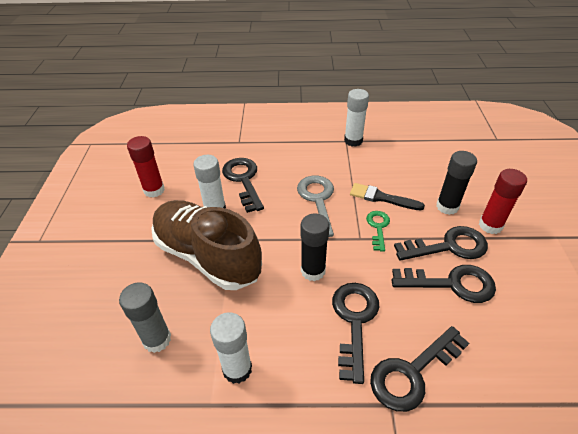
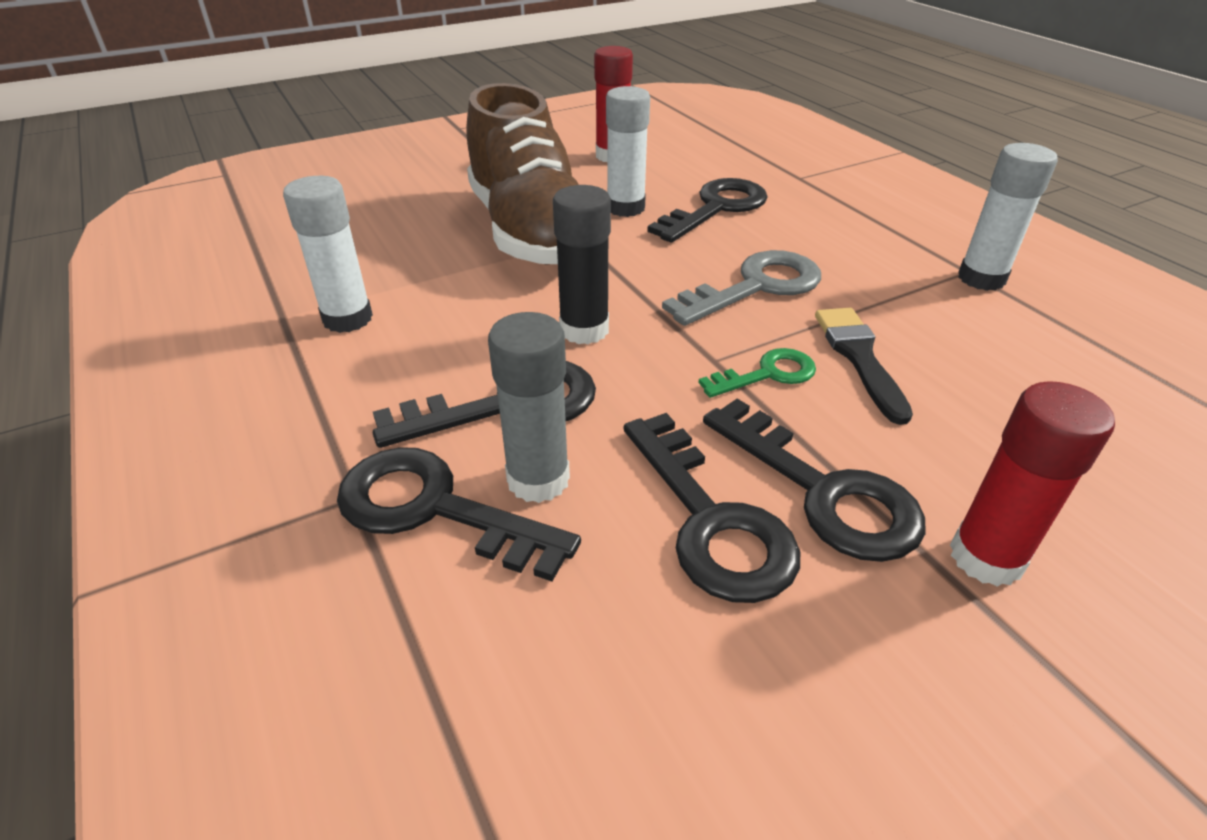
camera: 60 degrees right, 5 degrees down
grey glue stick [119,282,171,353] -> grey glue stick moved to [488,312,570,503]
brown shoe [151,200,262,290] -> brown shoe turned 150 degrees clockwise [466,83,579,264]
black glue stick [436,151,477,215] -> none

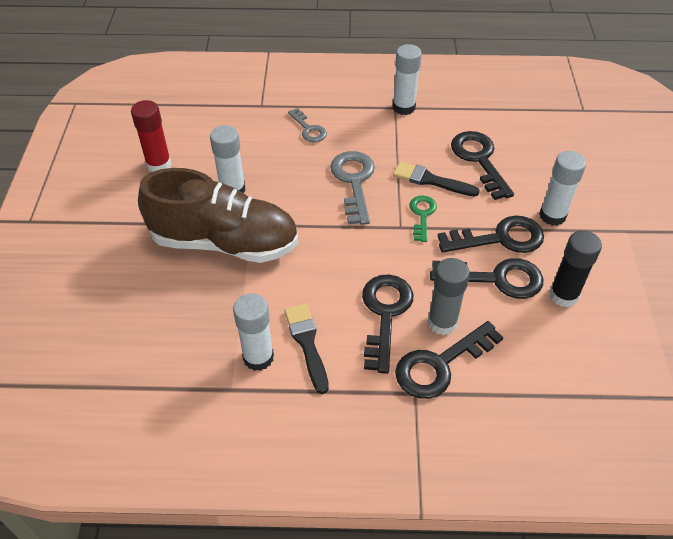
camera: 60 degrees left, 10 degrees up
black glue stick [553,185,611,344] -> black glue stick moved to [549,230,602,307]
black key [647,178,768,243] -> black key moved to [451,131,514,200]
red glue stick [950,381,1115,587] -> white glue stick [539,151,586,226]
none -> black brush [284,304,329,394]
none -> grey key [288,108,327,142]

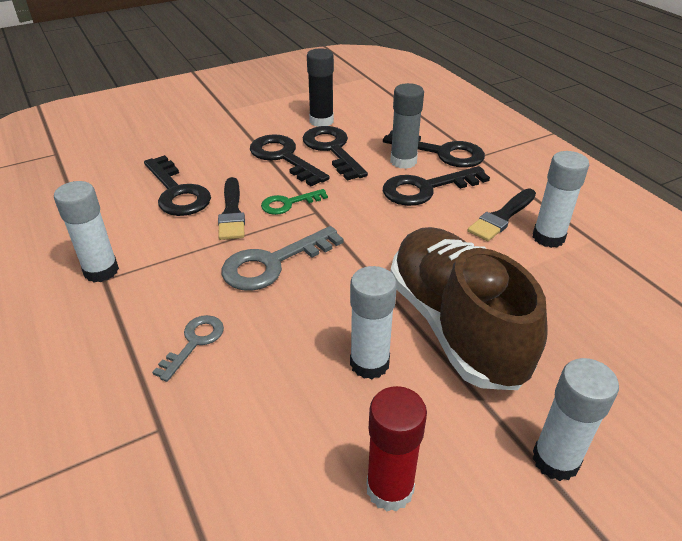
camera: 120 degrees left, 10 degrees down
black key [451,131,514,200] -> black key turned 75 degrees counterclockwise [144,155,211,216]
white glue stick [539,151,586,226] -> white glue stick moved to [532,358,619,481]

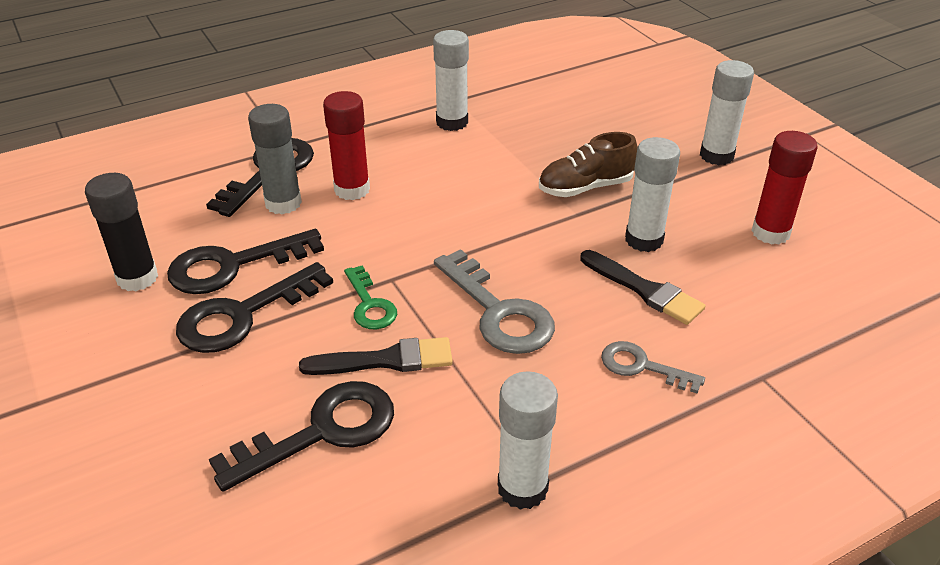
camera: 90 degrees left, 0 degrees up
black key [383,166,490,206] -> red glue stick [323,91,370,200]
brown shoe [390,227,548,390] -> brown shoe [539,132,637,197], size x0.52
black brush [468,189,536,241] -> black brush moved to [580,250,705,325]

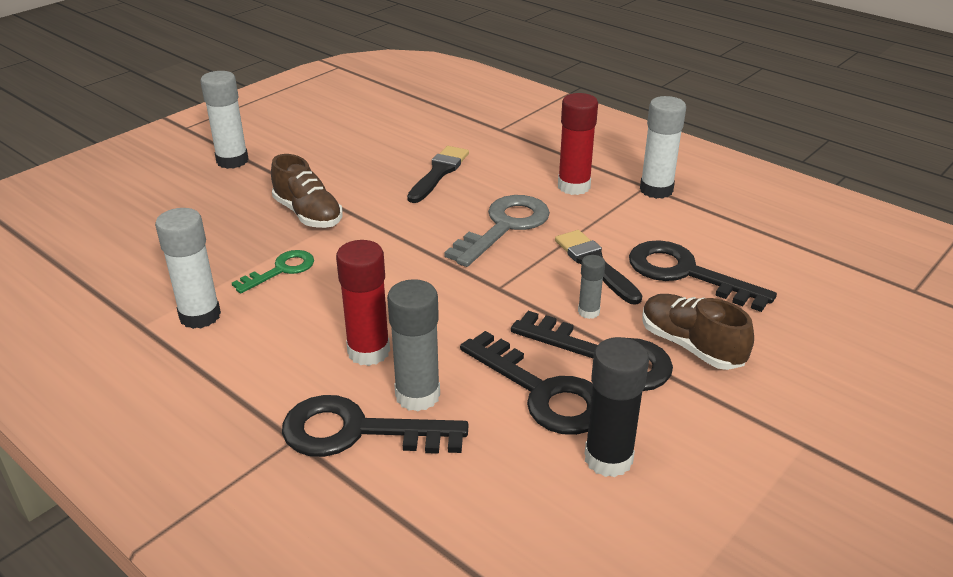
camera: 110 degrees left, 5 degrees down
green key [344,266,397,330] -> green key moved to [232,250,314,294]
grey key [601,341,705,394] -> none
white glue stick [625,137,680,252] -> none
red glue stick [751,131,818,244] -> red glue stick moved to [558,93,598,195]
none -> grey glue stick [578,255,605,319]
none -> brown shoe [642,294,754,370]

